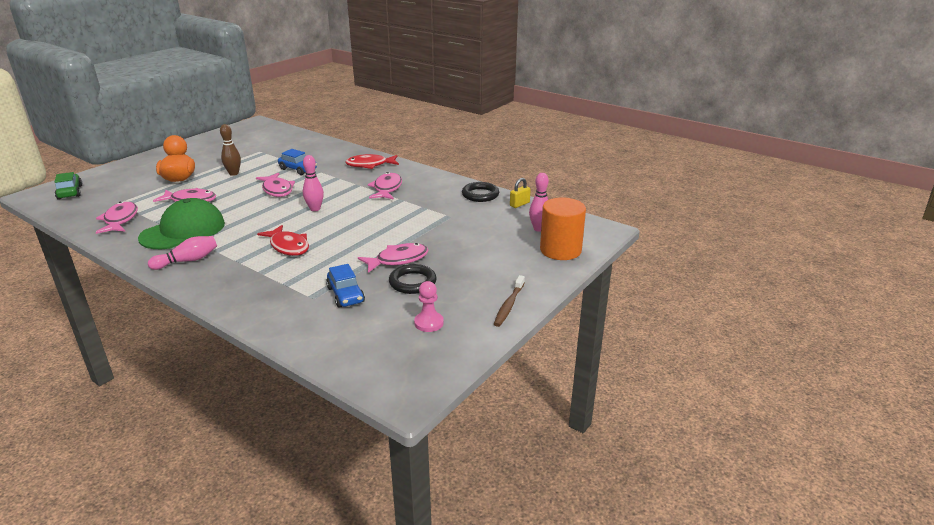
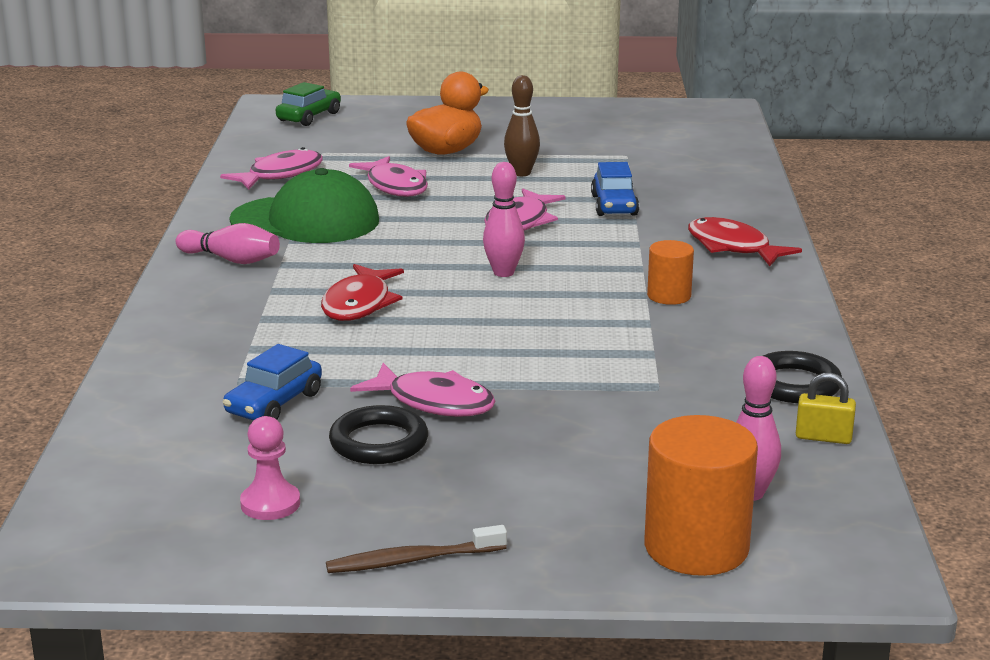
camera: 55 degrees right, 5 degrees down
pink fish [368,172,402,200] -> orange cylinder [647,240,694,305]

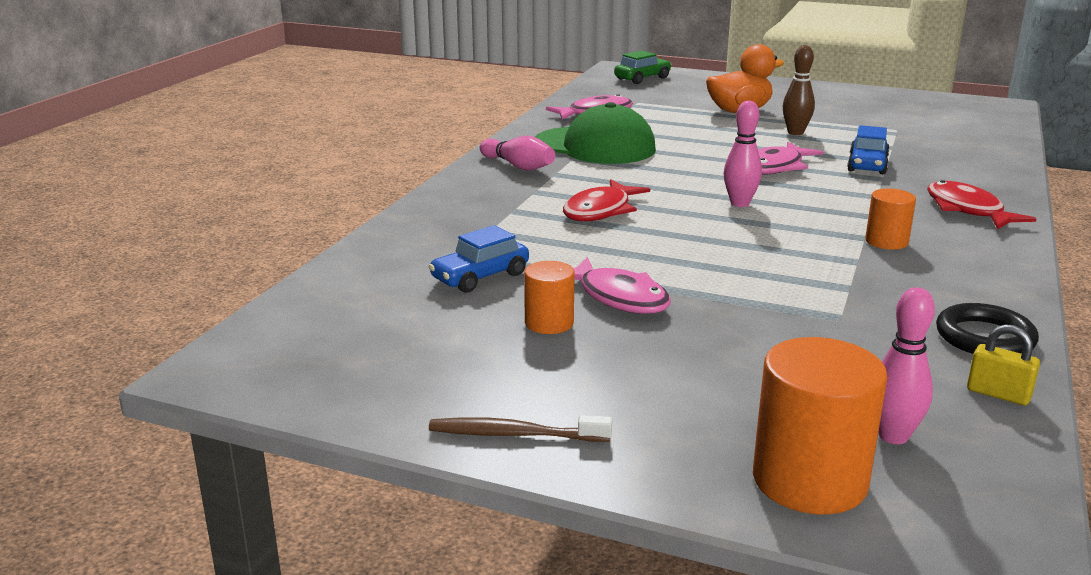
camera: 20 degrees right, 0 degrees up
pink pawn [240,416,300,520] -> none
black ring [329,405,428,464] -> orange cylinder [524,261,575,334]
pink fish [349,156,428,197] -> none

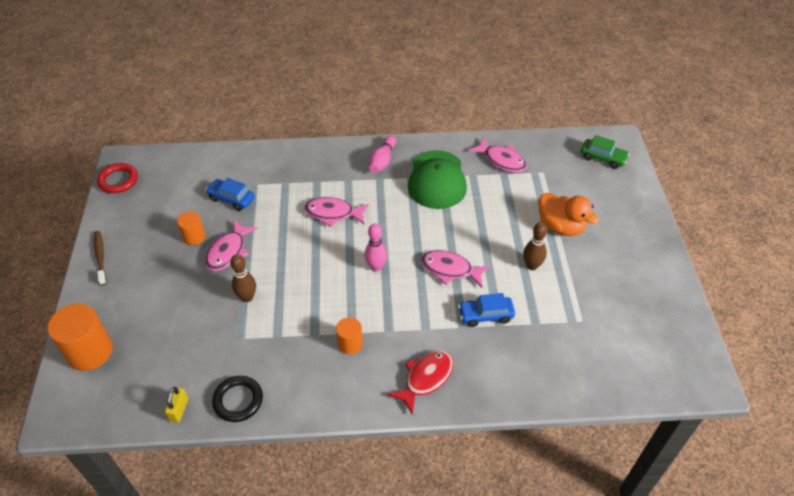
camera: 65 degrees right, 25 degrees up
red fish [563,179,650,222] -> pink fish [305,197,369,227]
pink bowling pin [878,287,935,444] -> none
none -> red ring [97,163,138,193]
none -> brown bowling pin [230,254,256,302]

